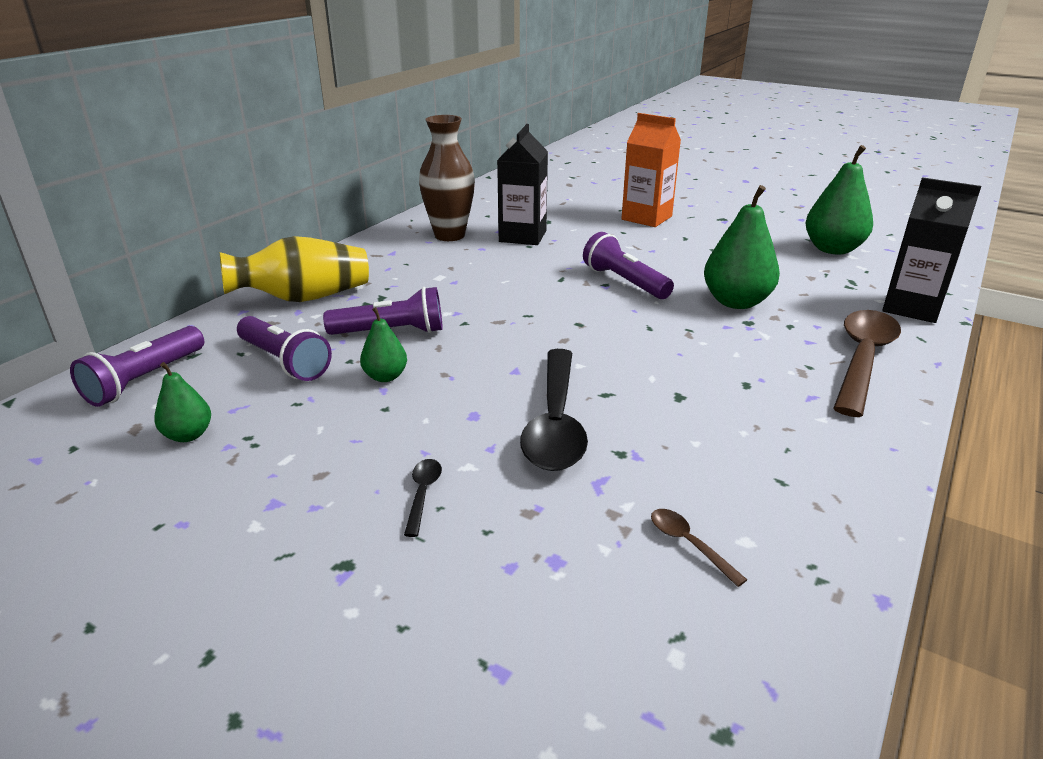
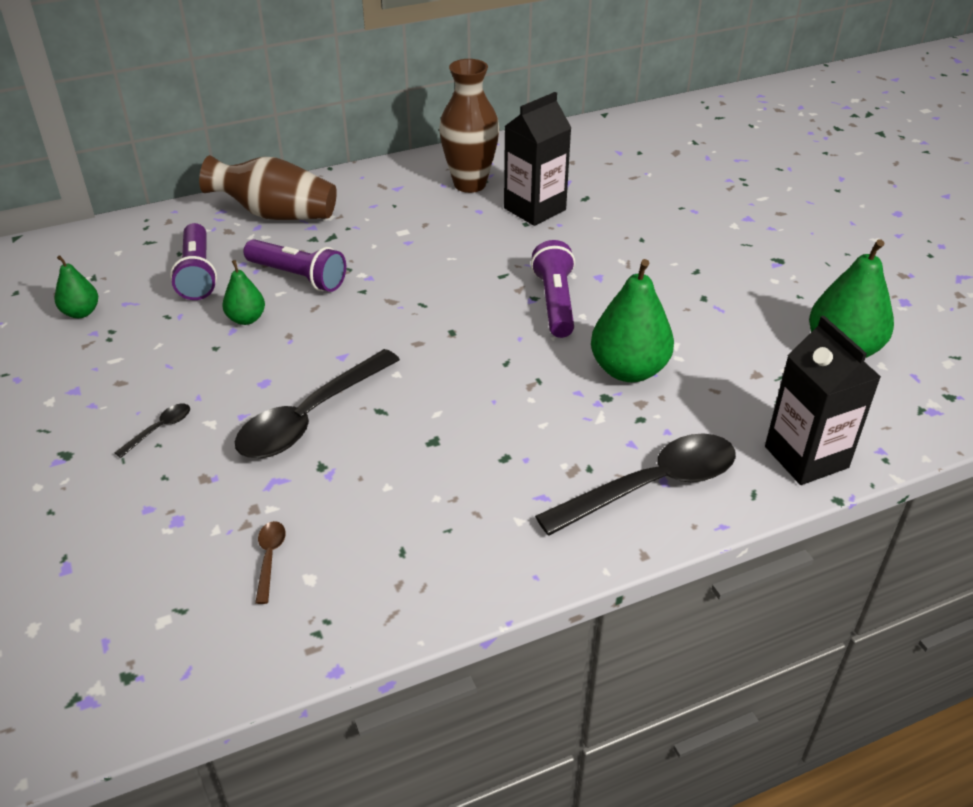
camera: 35 degrees right, 10 degrees up
purple flashlight [70,326,204,407] -> none
yellow vase [220,236,369,302] -> brown vase [199,155,337,220]
orange carton [621,113,681,227] -> none
brown spoon [833,310,901,417] -> black spoon [535,433,736,536]

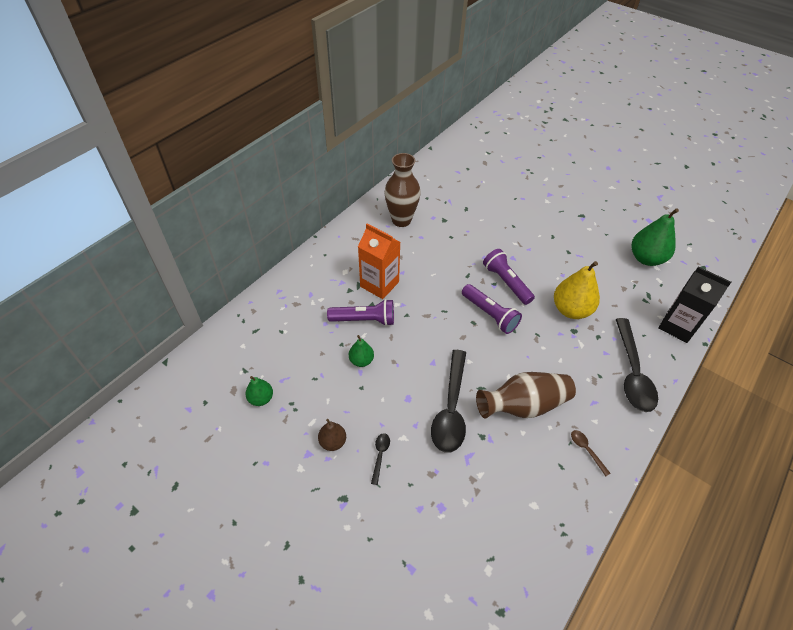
camera: 30 degrees left, 10 degrees up
purple flashlight [170,223,217,300] -> purple flashlight moved to [462,284,522,334]
brown vase [199,155,337,220] -> brown vase moved to [476,372,576,419]
brown spoon [255,521,286,604] -> brown spoon moved to [571,430,611,476]
black carton [504,92,571,226] -> none
black spoon [535,433,736,536] -> black spoon turned 150 degrees clockwise [616,318,658,412]
green pear [591,259,674,382] -> yellow pear [554,261,600,319]
none -> brown pear [318,419,346,451]
none -> orange carton [358,224,400,299]

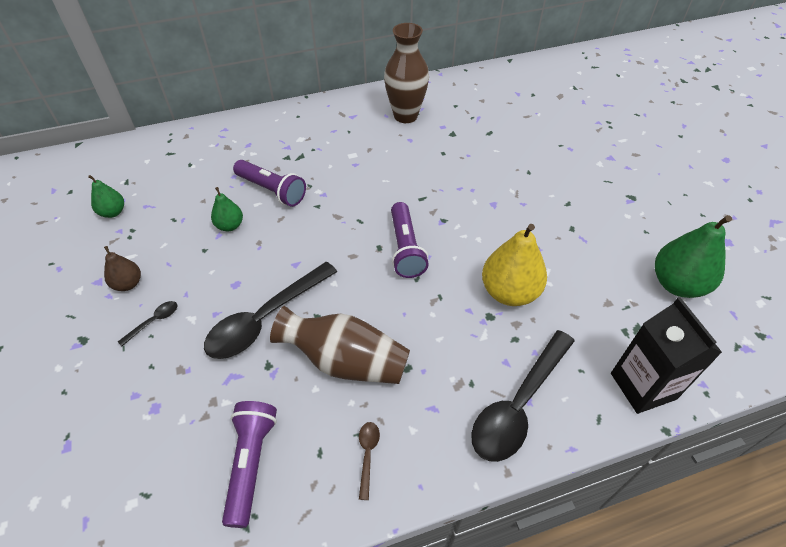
camera: 35 degrees right, 0 degrees up
orange carton [358,224,400,299] -> none
purple flashlight [483,249,535,305] -> purple flashlight moved to [222,401,277,528]

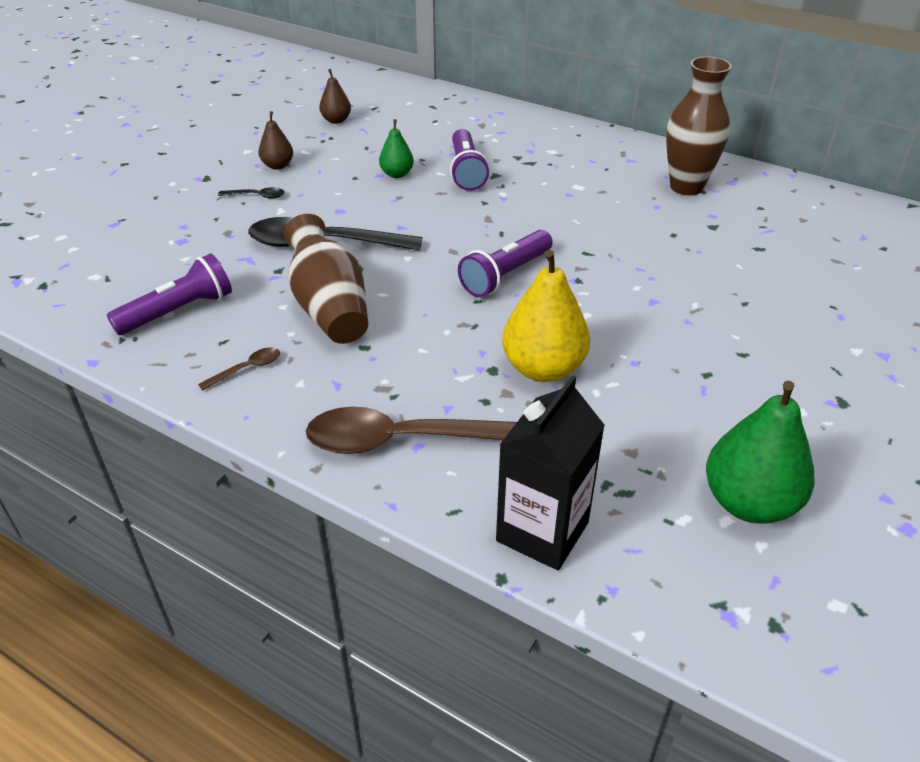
camera: 50 degrees right, 10 degrees down
green pear [88,175,124,218] -> brown pear [319,69,351,124]
black spoon [471,330,575,462] -> brown spoon [306,407,517,454]

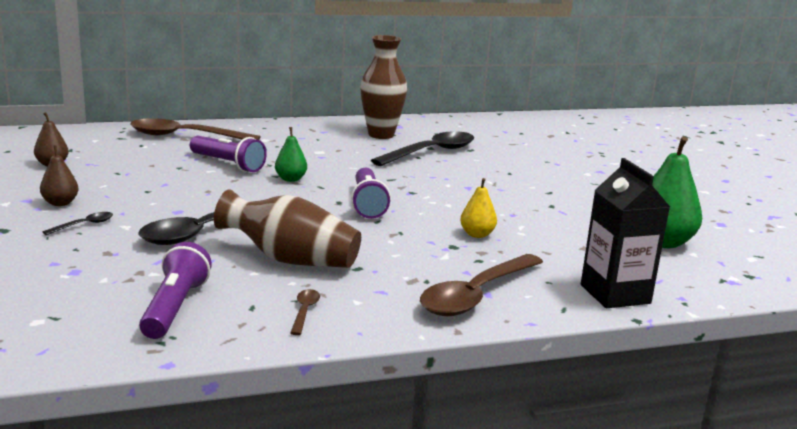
camera: 50 degrees left, 20 degrees down
green pear [379,119,414,178] -> green pear moved to [275,127,307,182]
yellow pear [502,250,590,382] -> yellow pear [460,178,497,238], size x0.54
none -> brown spoon [131,118,260,140]
none -> black spoon [371,131,474,166]

